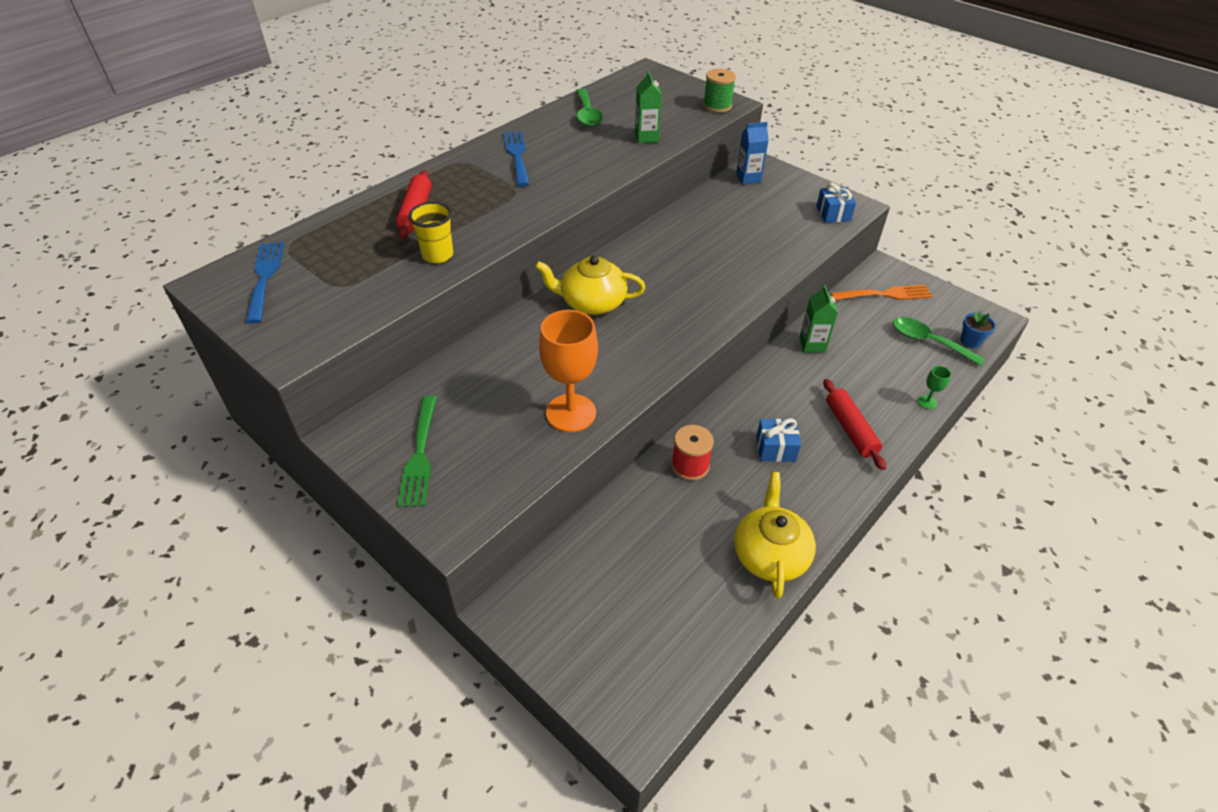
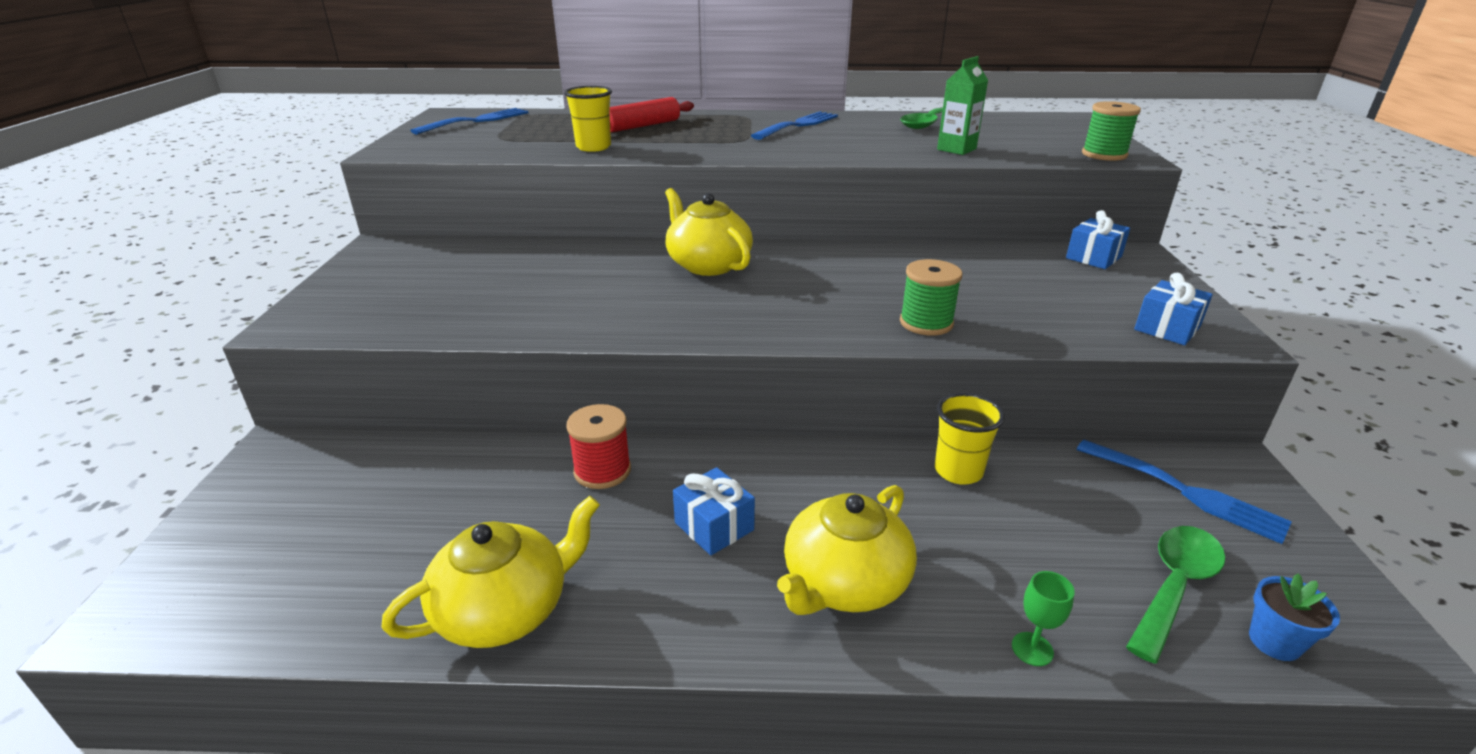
camera: 50 degrees right, 15 degrees down
green fork [397,396,437,507] -> none
orange goblet [539,310,598,432] -> none
blue carton [736,122,769,185] -> blue gift [1066,210,1130,269]
green carton [799,285,838,353] -> yellow cup [935,393,1005,485]
red rolling pin [824,379,886,470] -> yellow teapot [777,485,917,615]
orange fork [831,285,932,300] -> blue fork [1076,440,1292,544]
green spoon [893,317,985,366] -> green spoon turned 45 degrees clockwise [1126,526,1225,664]
none -> green spool [900,259,963,336]

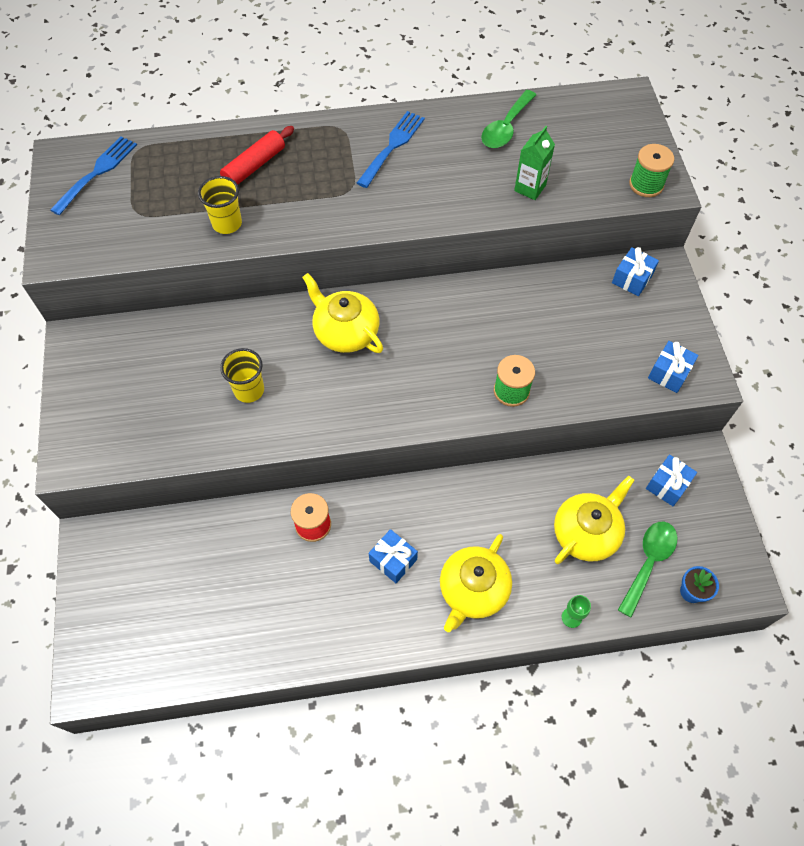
camera: 10 degrees left, 30 degrees up
yellow teapot [382,496,600,648] -> yellow teapot moved to [554,476,635,564]
yellow cup [935,393,1005,485] -> yellow cup moved to [220,348,264,403]
blue fork [1076,440,1292,544] -> blue gift [646,454,697,506]

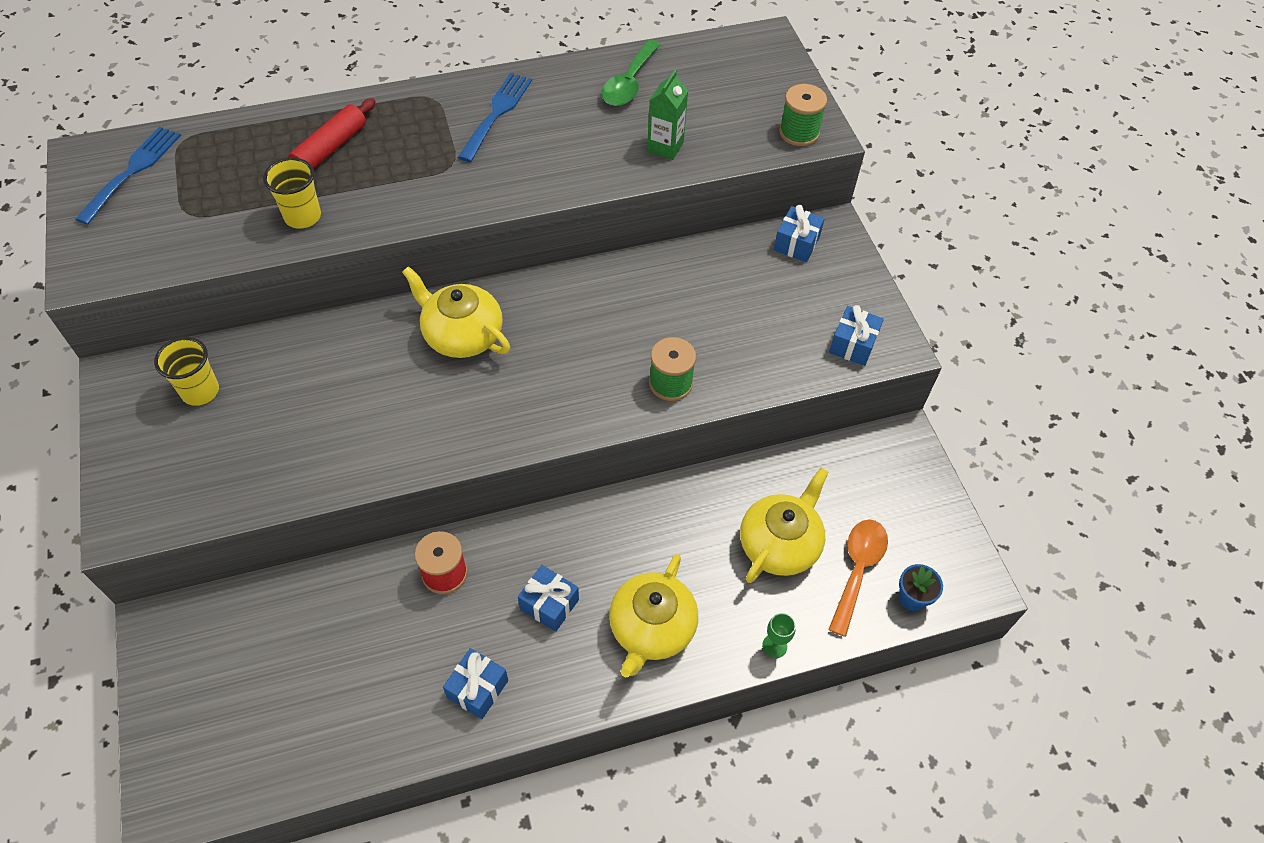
camera: 10 degrees left, 5 degrees down
yellow cup [220,348,264,403] -> yellow cup moved to [154,337,219,406]
green spoon [618,521,677,618] -> orange spoon [828,519,888,637]
blue gift [646,454,697,506] -> blue gift moved to [443,648,508,719]

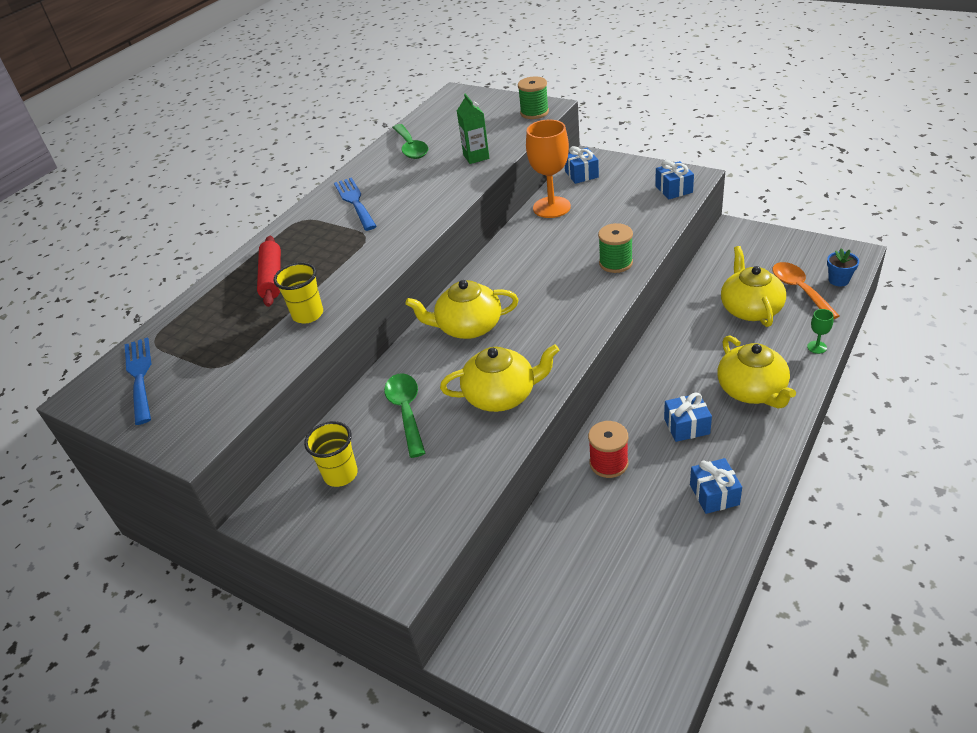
camera: 35 degrees left, 15 degrees down
none -> green spoon [384,373,425,458]
none -> yellow teapot [440,344,559,412]
none -> orange goblet [526,120,571,218]

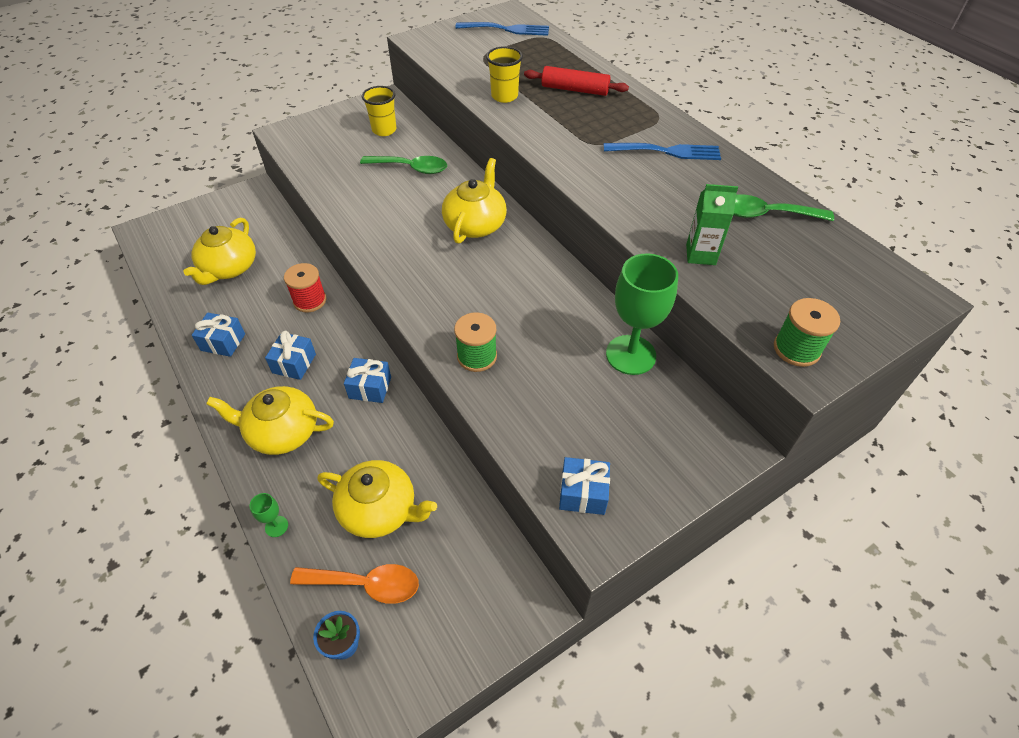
camera: 110 degrees right, 10 degrees up
yellow teapot [440,344,559,412] -> yellow teapot moved to [183,218,256,285]
orange goblet [526,120,571,218] -> green goblet [606,253,678,375]
blue gift [565,146,599,184] -> blue gift moved to [344,358,391,403]

